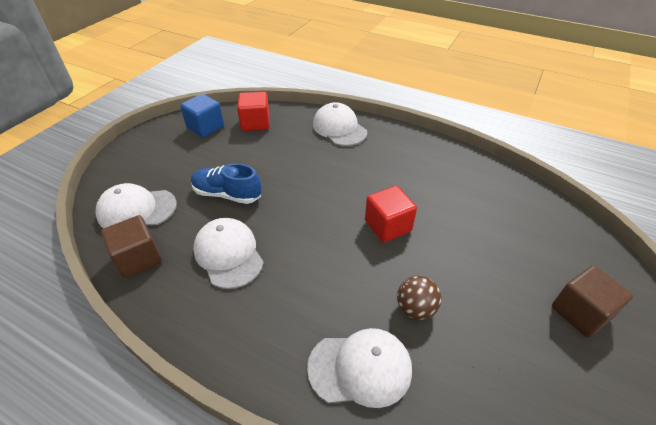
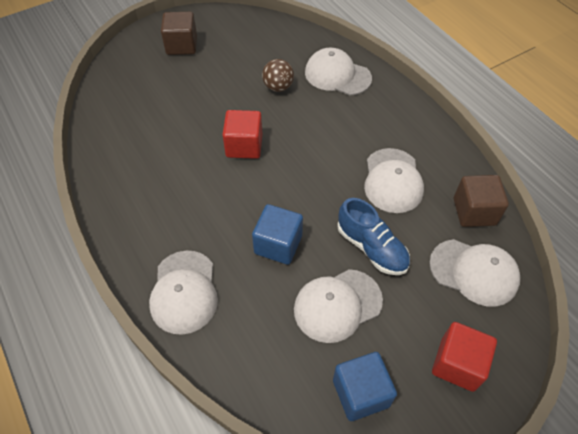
camera: 150 degrees left, 10 degrees up
red cube [237,92,270,131] -> red cube moved to [432,322,497,392]
none -> blue cube [252,204,303,265]
none -> white cap [294,269,383,343]

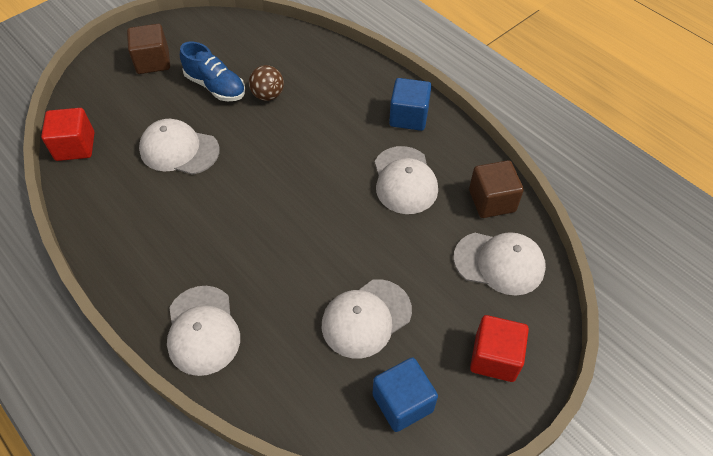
camera: 10 degrees left, 0 degrees up
red cube [222,110,263,159] -> red cube moved to [41,108,94,161]
blue cube [252,204,303,265] -> blue cube moved to [389,78,431,131]
white cap [305,48,372,96] -> white cap moved to [139,119,220,175]
blue shoe [337,198,410,275] -> blue shoe moved to [180,41,245,101]

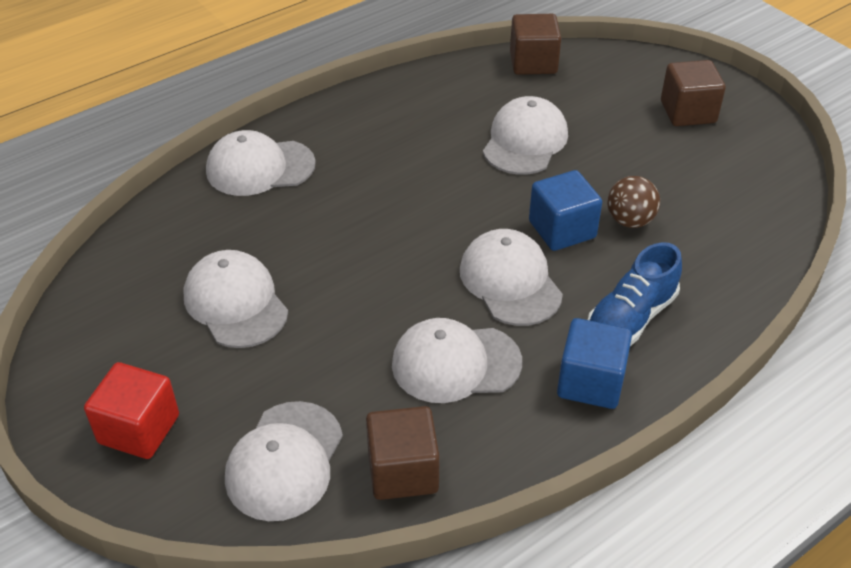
camera: 95 degrees right, 10 degrees down
red cube [41,108,94,161] -> brown cube [510,14,561,75]
blue shoe [180,41,245,101] -> blue shoe moved to [588,242,682,346]
blue cube [373,357,438,432] -> blue cube moved to [529,170,602,251]
none -> white cap [460,229,563,326]

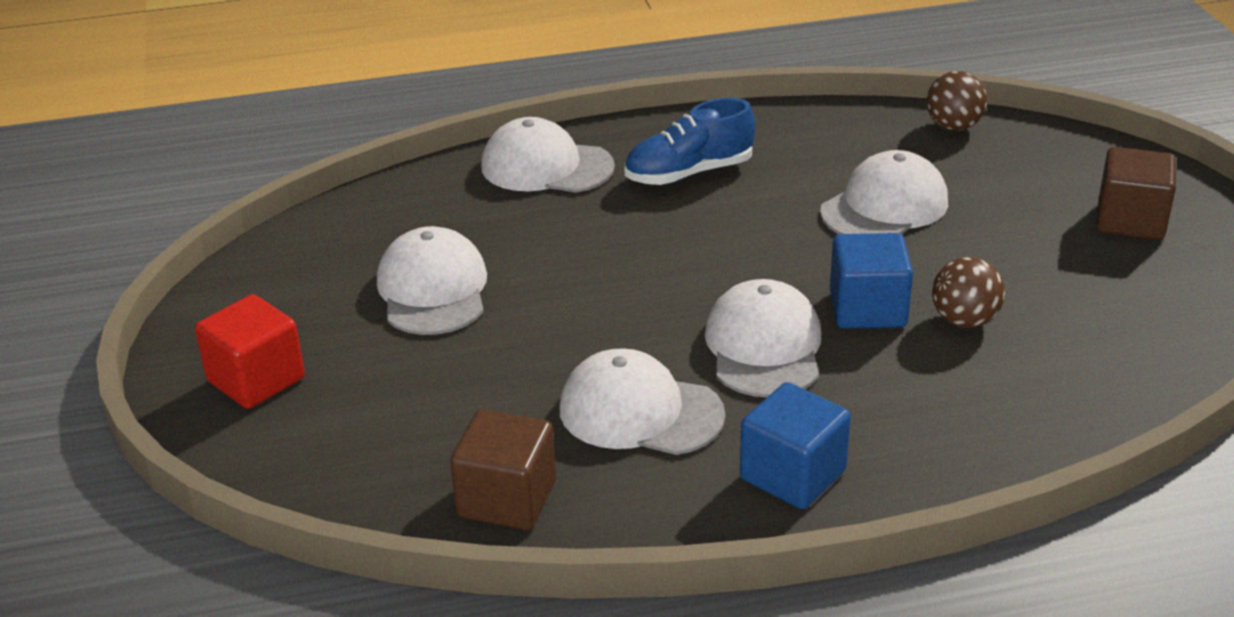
camera: 25 degrees right, 10 degrees down
white cap [225,401,343,521] -> none
brown cube [510,14,561,75] -> brown ball [927,71,987,131]
blue shoe [588,242,682,346] -> blue shoe moved to [625,98,755,185]

